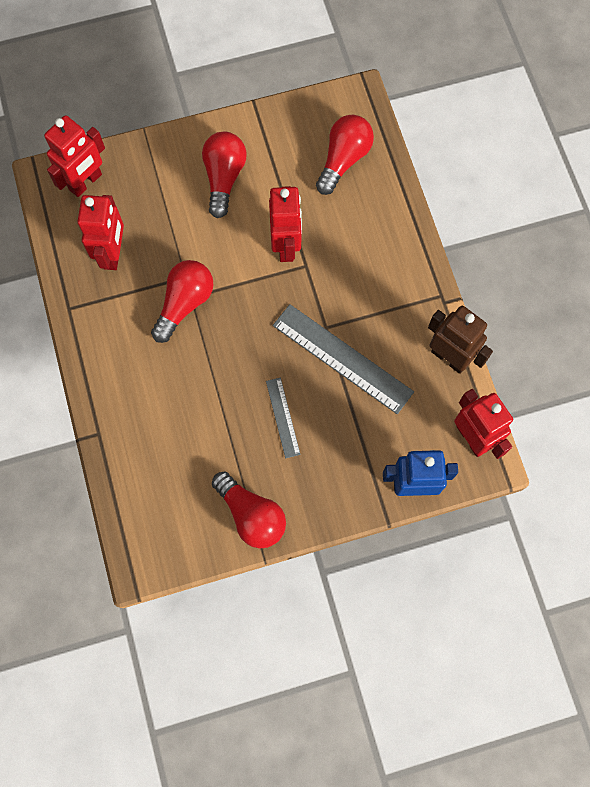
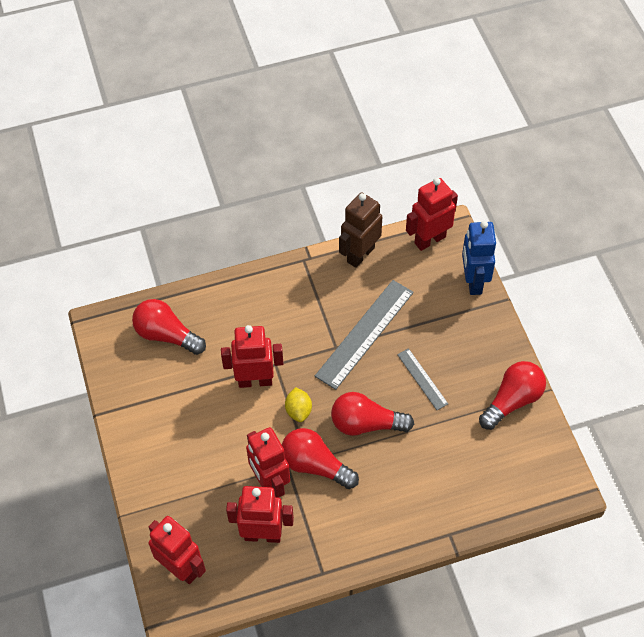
camera: 90 degrees left, 15 degrees down
red light bulb [202,131,247,218] -> red light bulb moved to [331,392,414,436]
grey ruler [266,378,301,458] -> grey ruler turned 75 degrees clockwise [397,348,448,410]
none -> red robot [246,427,290,498]
none -> yellow lemon [285,387,312,422]

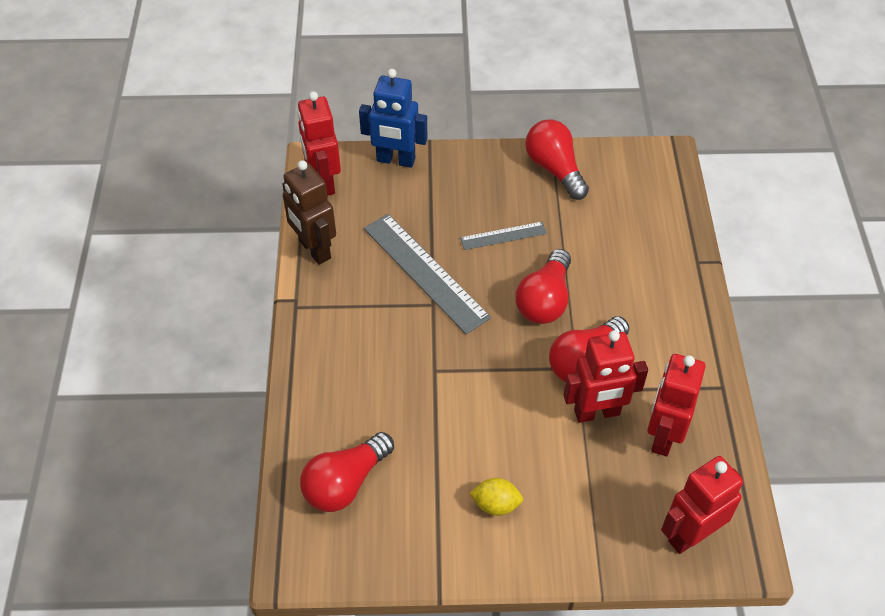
camera: 75 degrees left, 5 degrees down
red robot [221,325,283,388] -> none
yellow lemon [285,387,312,422] -> yellow lemon moved to [469,478,523,516]

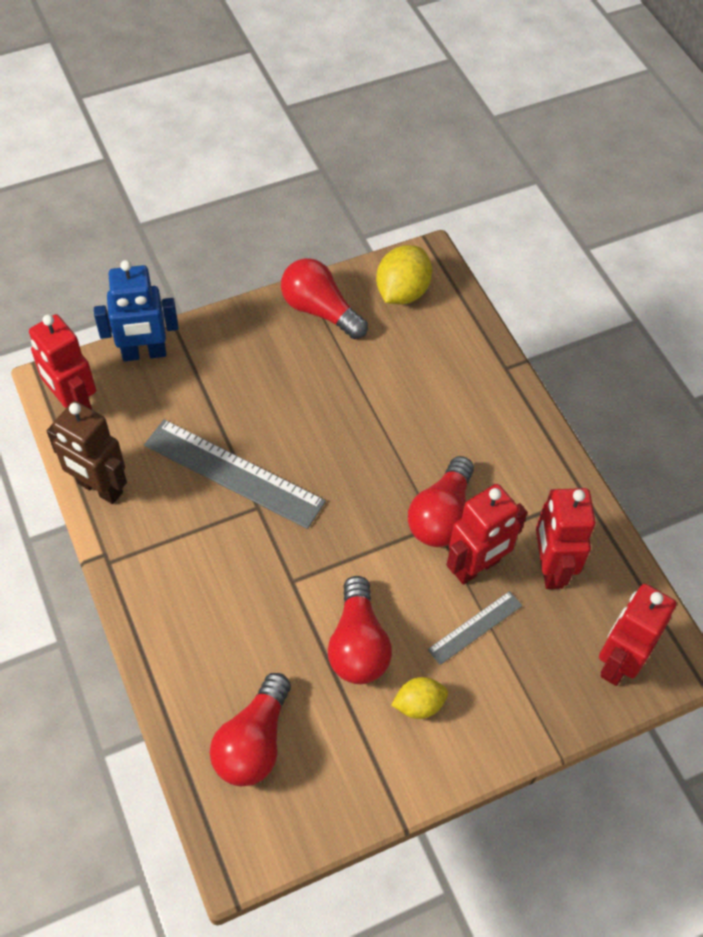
camera: 25 degrees left, 5 degrees up
grey ruler [460,222,547,250] -> grey ruler moved to [427,591,523,665]
red light bulb [516,249,571,324] -> red light bulb moved to [328,576,392,684]
none -> yellow lemon [376,245,432,305]

